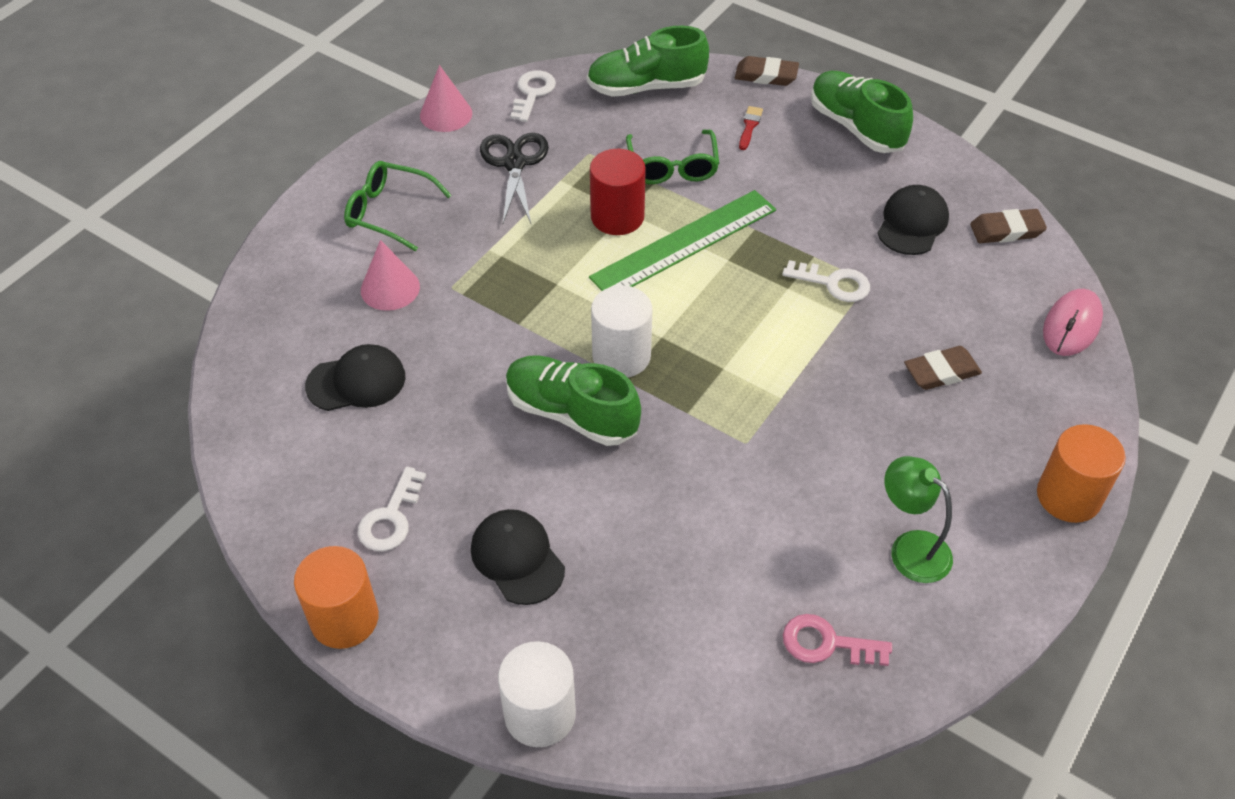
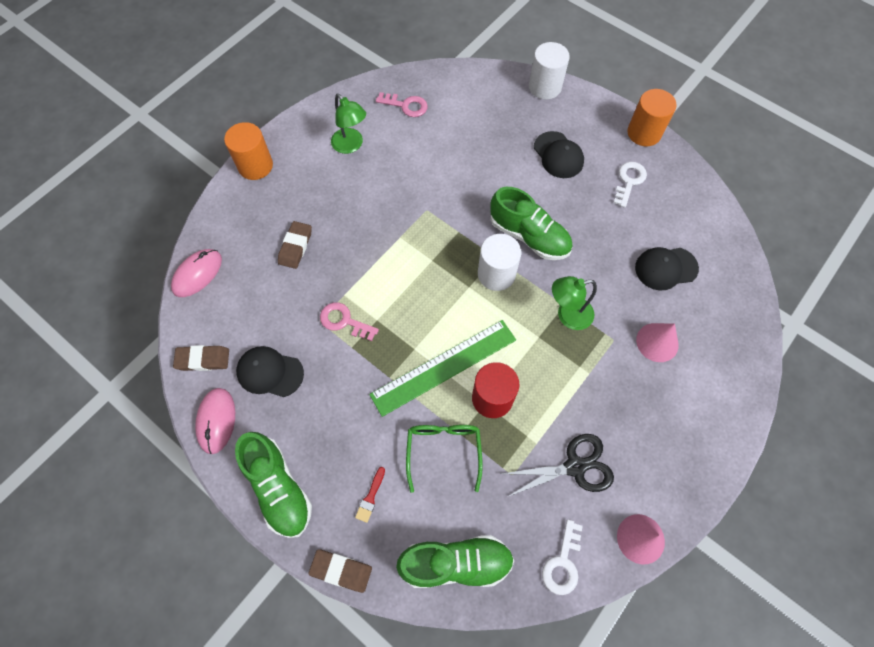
camera: 175 degrees left, 15 degrees up
green glasses [344,161,452,251] -> none
black scissors [480,133,549,223] -> black scissors turned 105 degrees counterclockwise [502,434,614,496]
white key [782,260,870,302] -> pink key [320,302,379,341]
black cap [877,185,949,255] -> black cap turned 75 degrees clockwise [236,346,304,397]
brown eraser [904,346,982,390] -> brown eraser turned 60 degrees counterclockwise [278,221,312,269]
none -> pink mouse [195,388,235,454]
none -> green lamp [552,276,597,330]

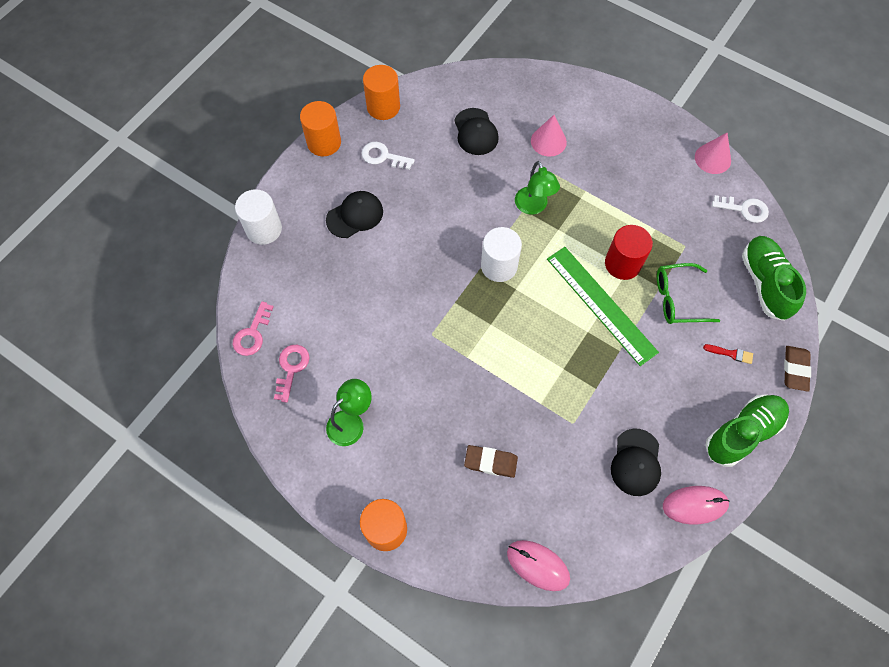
camera: 95 degrees left, 0 degrees up
brown eraser [173,345,229,371] -> none
pink key [320,302,379,341] -> pink key moved to [233,301,274,356]
green shoe [490,187,572,260] -> none
black scissors [502,434,614,496] -> none
none -> orange cylinder [363,65,400,120]

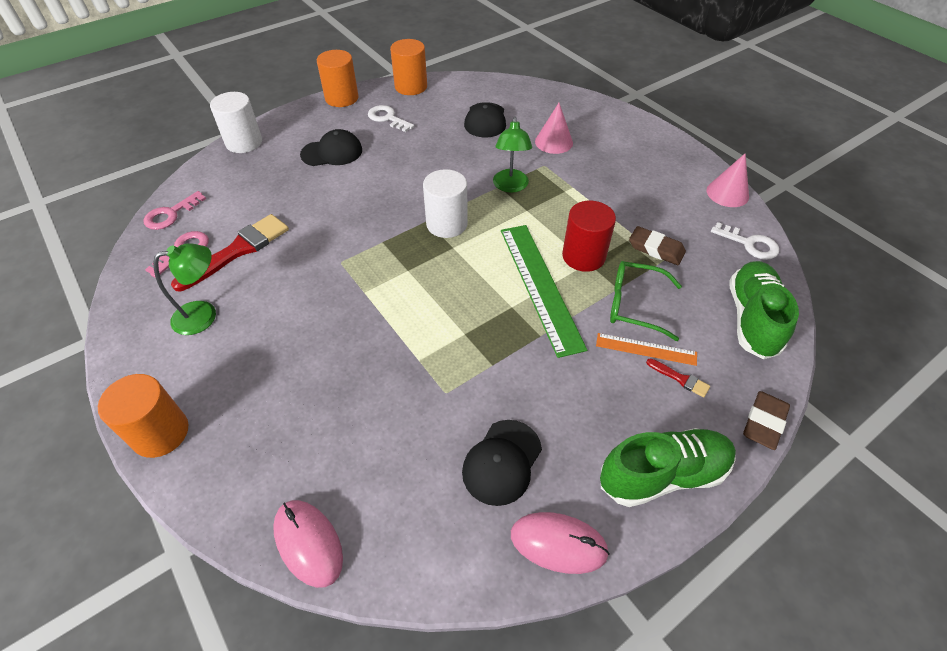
camera: 20 degrees right, 15 degrees down
brown eraser [464,445,518,478] -> brown eraser moved to [629,226,686,265]
none -> red brush [171,214,289,291]
none -> orange ruler [596,333,697,366]

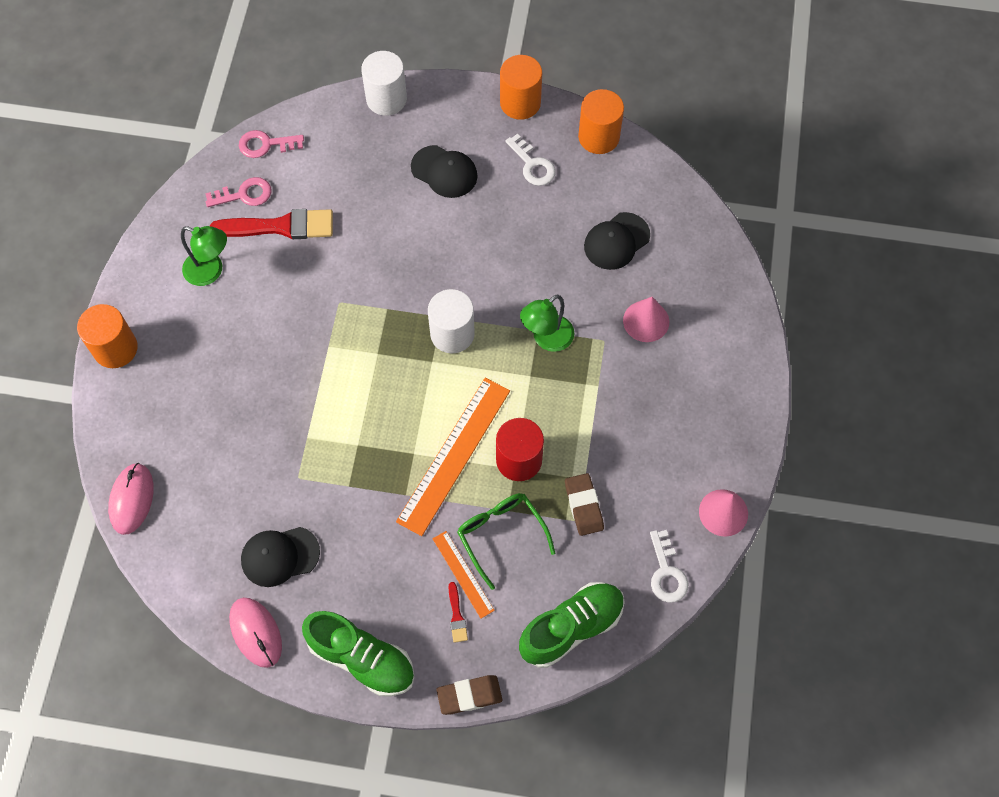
camera: 45 degrees right, 15 degrees up
white key [368,105,414,132] -> white key turned 150 degrees clockwise [505,134,556,186]
green ruler [501,225,587,358] -> orange ruler [396,378,510,536]

